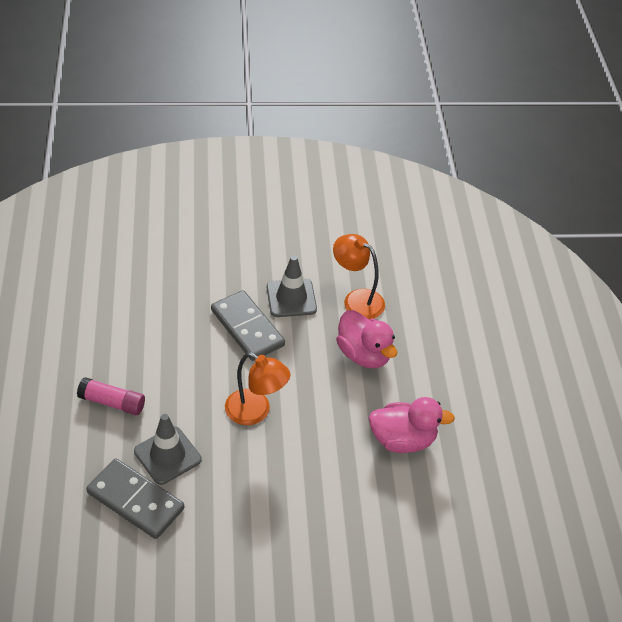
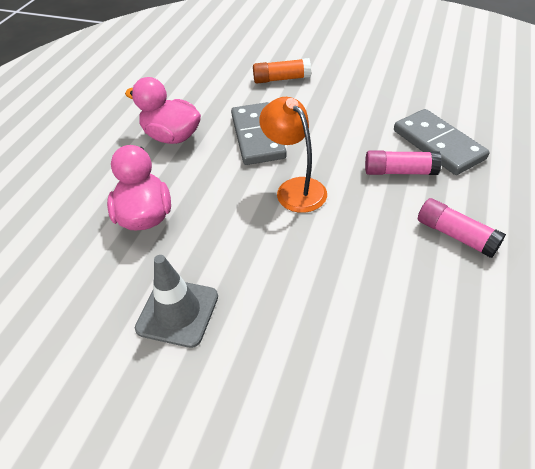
camera: 150 degrees left, 0 degrees up
grey traffic cone [134,414,201,485] -> pink glue stick [365,150,441,175]
grey domino [211,290,285,361] -> grey domino moved to [231,102,287,165]
orange lamp [333,234,385,320] -> none
none -> orange glue stick [253,58,311,83]

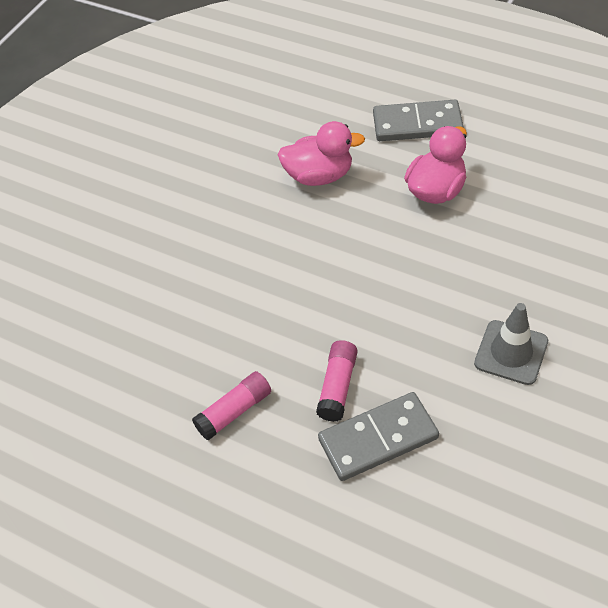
camera: 100 degrees right, 5 degrees up
grey traffic cone [135,255,218,348] -> grey traffic cone moved to [474,303,548,385]
grey domino [231,102,287,165] -> grey domino moved to [373,100,464,141]
orange glue stick [253,58,311,83] -> none
orange lamp [259,97,327,213] -> none

